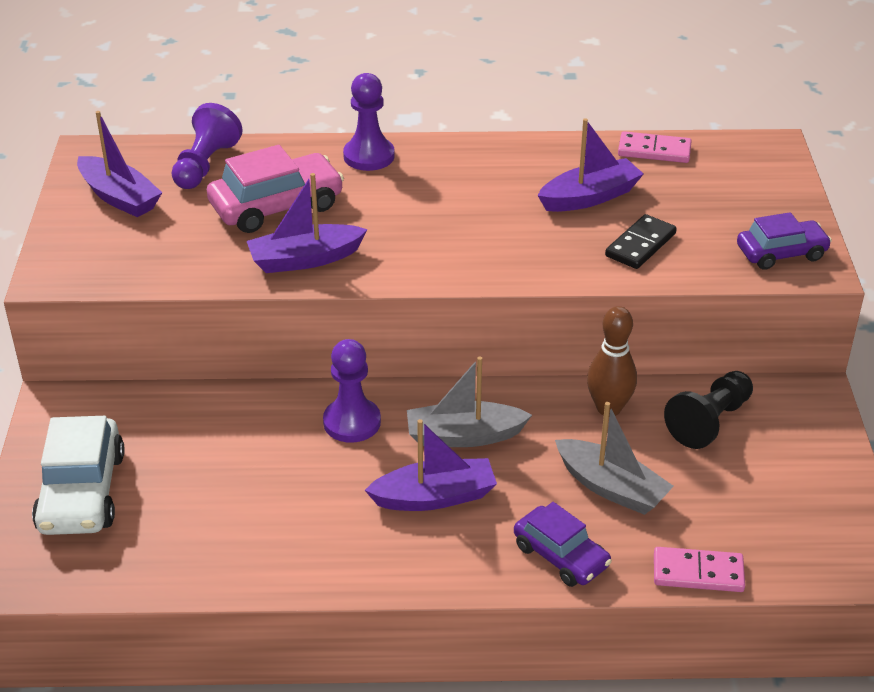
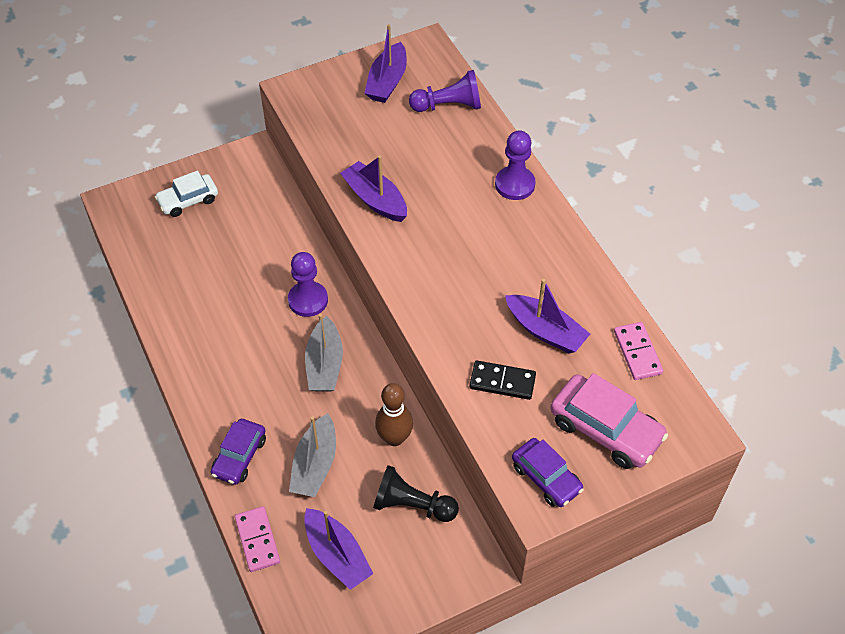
camera: 65 degrees right, 15 degrees up
white car [32,416,125,535] -> white car [155,171,218,217], size x0.65
pink car [207,145,344,233] -> pink car moved to [550,373,668,469]
purple boat [365,419,497,511] -> purple boat moved to [304,508,374,590]
grey boat [407,356,532,447] -> grey boat turned 150 degrees counterclockwise [305,314,343,392]

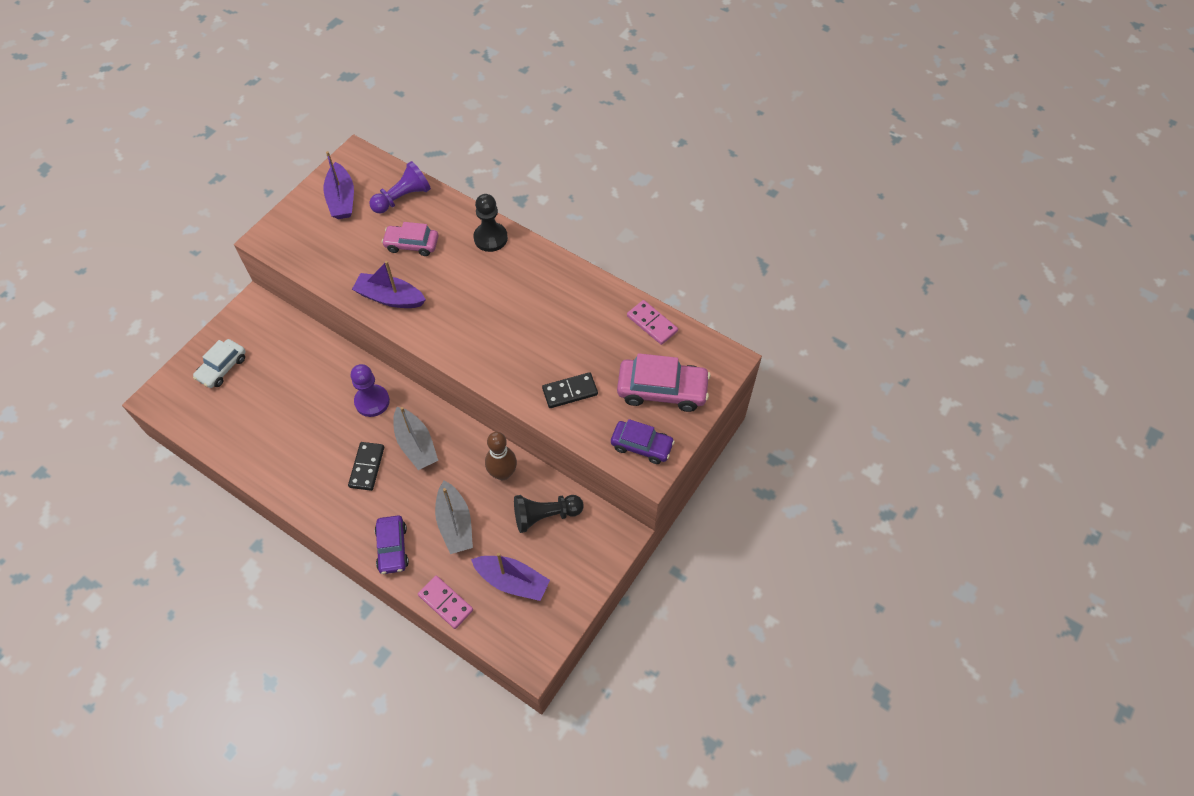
camera: 30 degrees left, 5 degrees up
purple pawn [495,130,535,200] -> black pawn [474,194,508,252]
purple boat [505,279,590,353] -> none
none -> black domino [348,442,384,491]
none -> pink car [382,222,439,256]

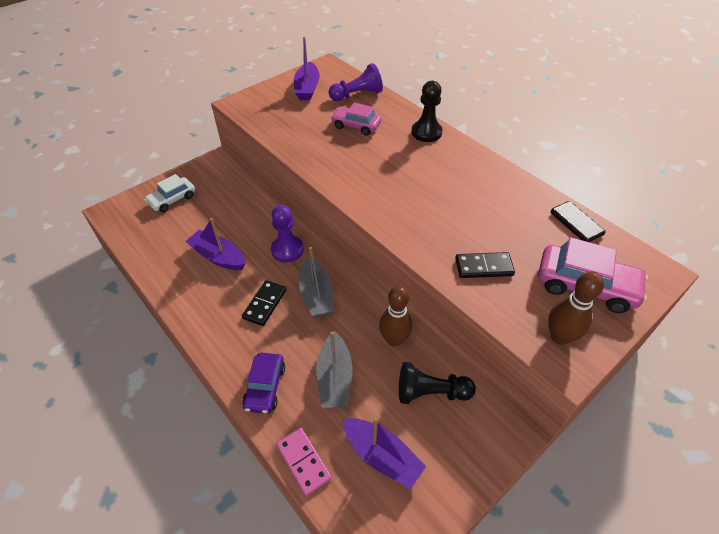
camera: 15 degrees right, 10 degrees down
purple boat [352,261,426,308] -> purple boat moved to [185,218,245,270]
purple car [611,419,675,464] -> brown bowling pin [548,271,604,345]
pink domino [627,300,678,345] -> black domino [550,201,606,242]

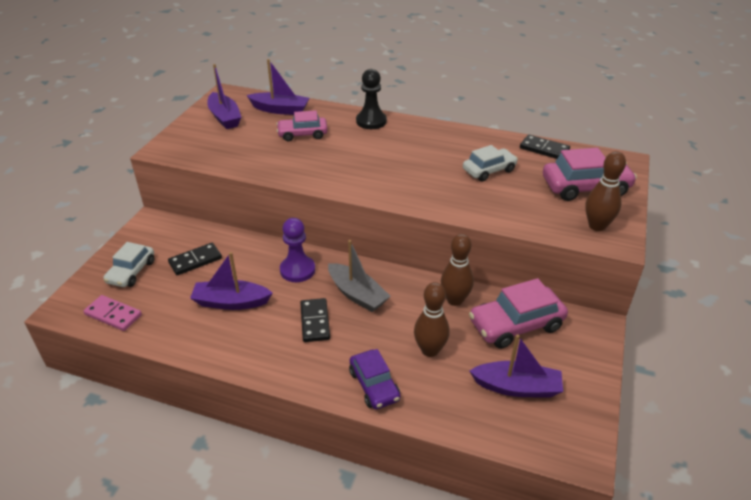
camera: 30 degrees left, 10 degrees down
pink domino [276,427,332,496] -> pink domino moved to [84,295,142,331]
grey boat [316,331,353,408] -> brown bowling pin [414,282,450,357]
purple pawn [329,63,383,101] -> purple boat [247,59,310,115]
black pawn [399,362,476,404] -> pink car [469,278,568,349]
black domino [455,252,515,278] -> black domino moved to [168,243,222,275]
none -> white car [463,145,518,181]

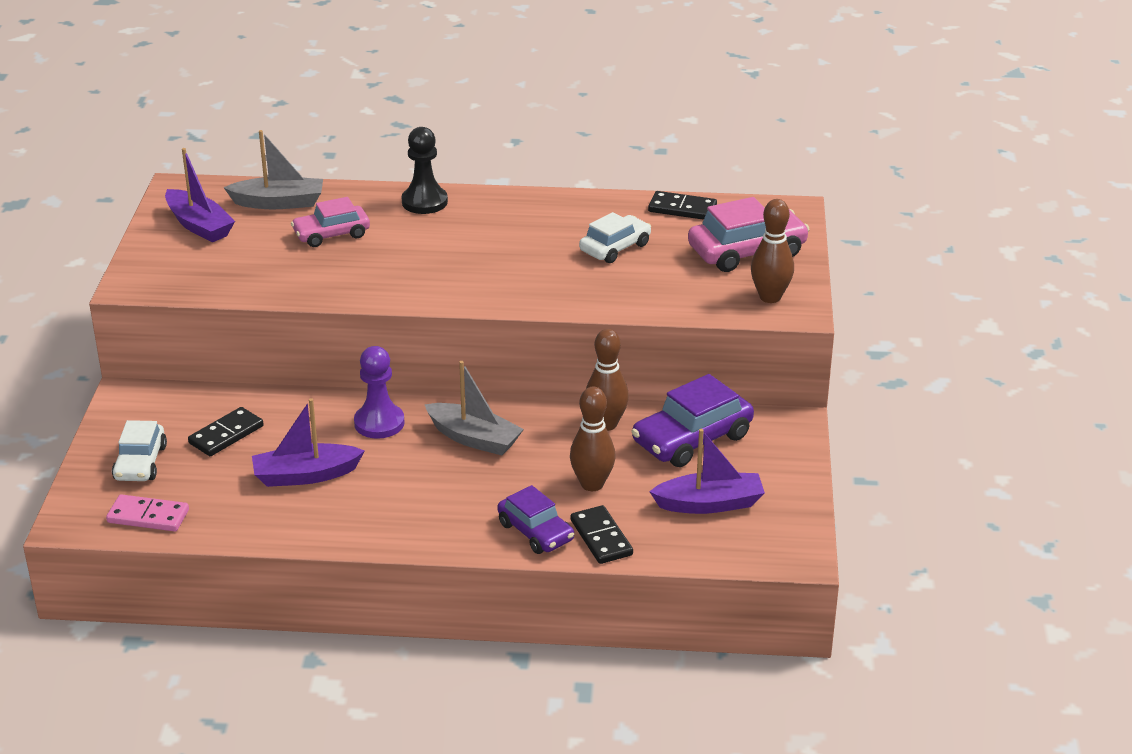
camera: 15 degrees left, 5 degrees down
purple boat [247,59,310,115] -> grey boat [223,130,323,209]
black domino [300,298,330,342] -> black domino moved to [571,505,633,564]
pink car [469,278,568,349] -> purple car [631,374,754,467]

